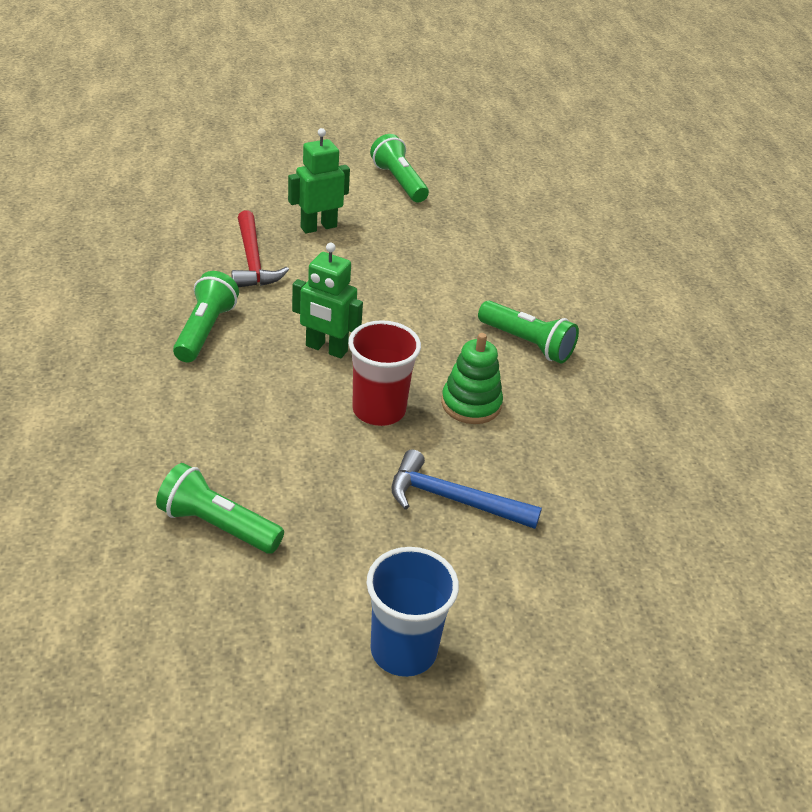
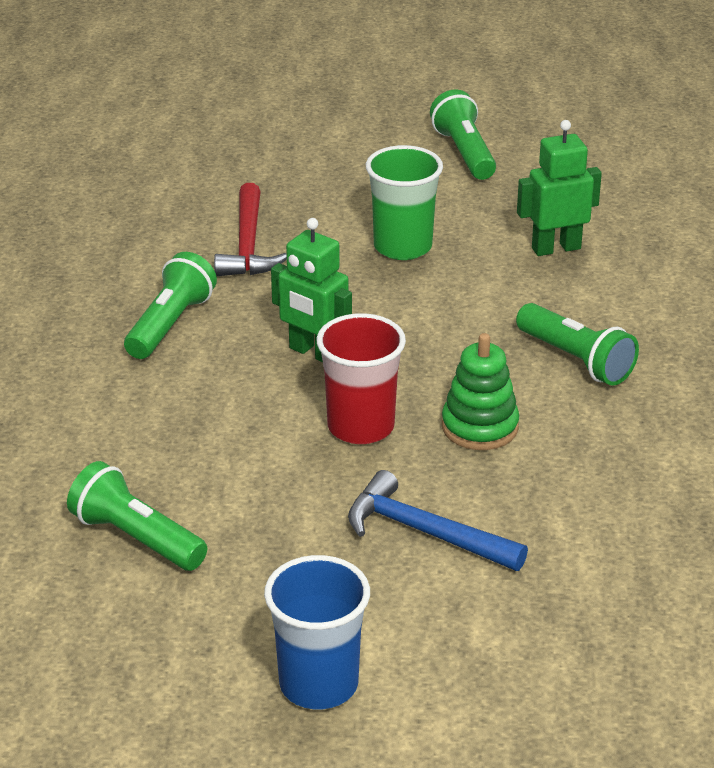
camera: 15 degrees right, 5 degrees down
green robot [288,128,350,233] -> green robot moved to [517,120,602,256]
none -> green cup [366,145,443,260]

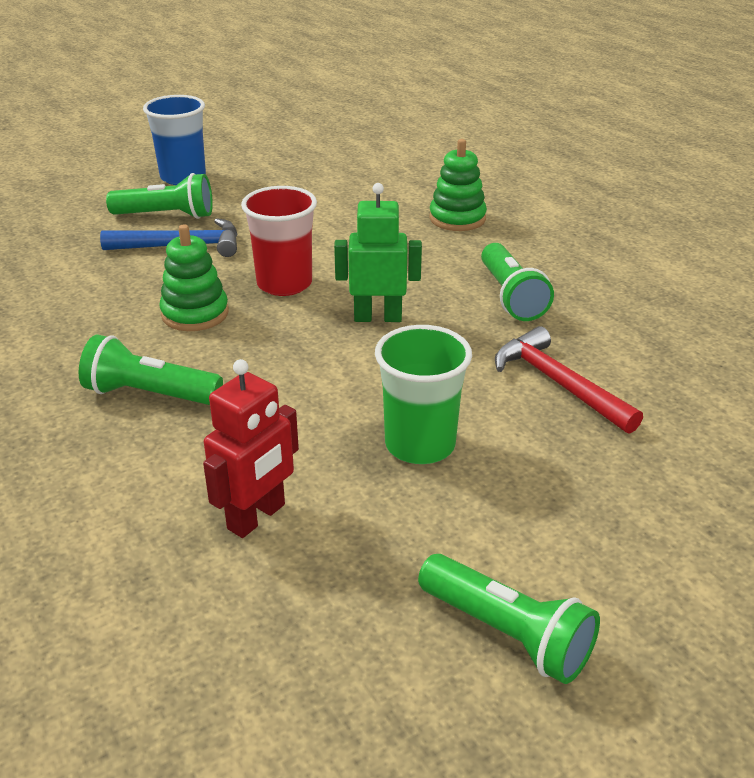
camera: 145 degrees right, 0 degrees up
green flashlight [67,461,207,571] -> green flashlight moved to [106,173,213,219]
green robot [517,120,602,256] -> red robot [203,359,299,538]
none -> green stacking toy [429,139,487,231]

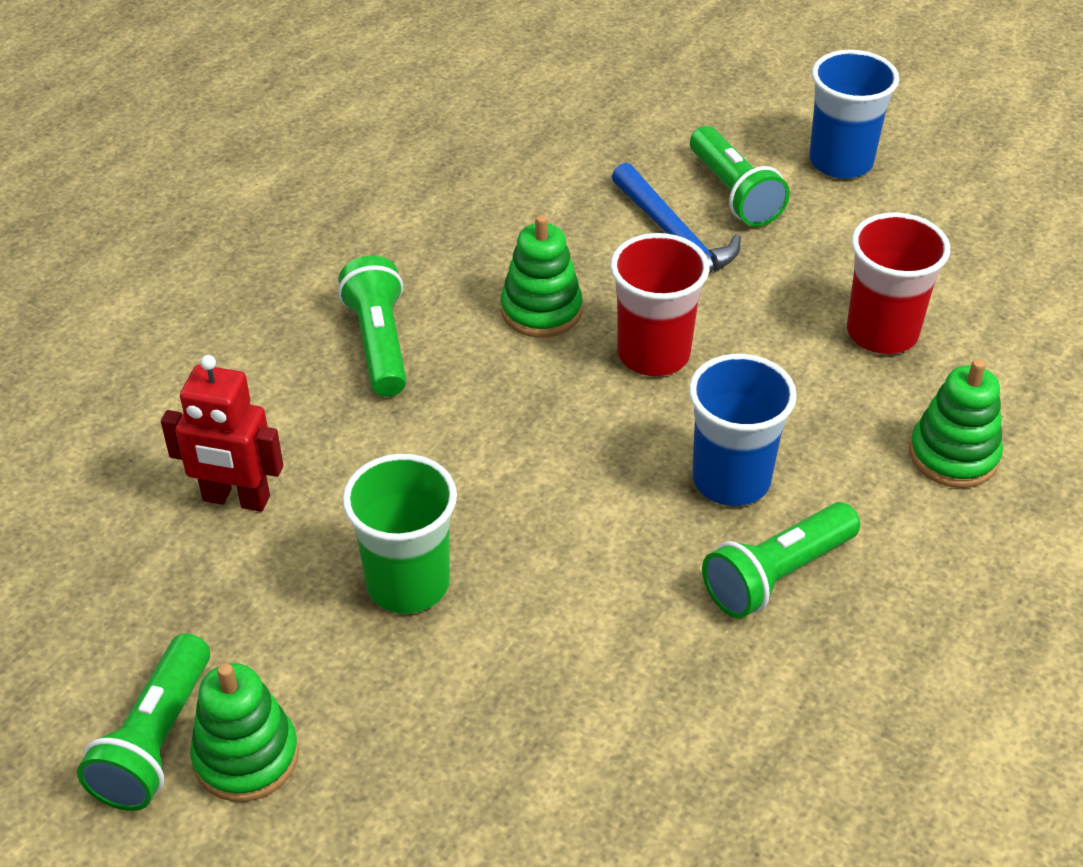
camera: 65 degrees right, 10 degrees up
green robot [334,183,422,322] -> none
red hammer [495,326,643,434] -> none
none -> green stacking toy [190,663,299,802]
none -> blue cup [689,354,797,506]
none -> red cup [847,212,950,354]

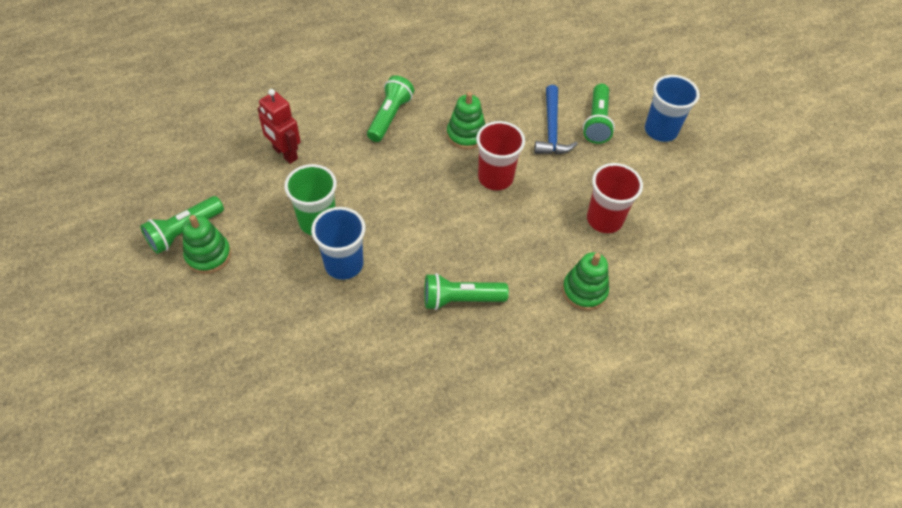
camera: 30 degrees right, 10 degrees up
blue cup [689,354,797,506] -> blue cup moved to [311,207,366,280]

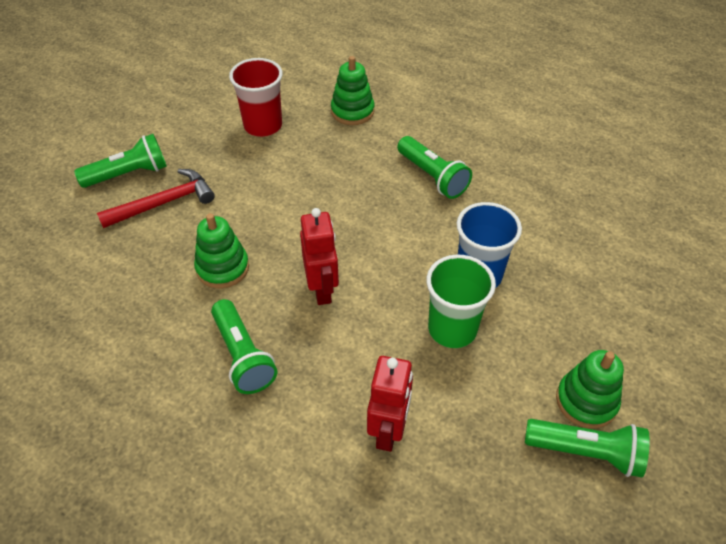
camera: 120 degrees left, 5 degrees down
green flashlight [367,76,414,142] -> green flashlight turned 105 degrees counterclockwise [211,299,277,394]
red cup [476,121,525,190] -> none
blue hammer [534,85,577,154] -> red hammer [97,169,215,228]
blue cup [645,75,700,142] -> none
none -> red robot [300,208,339,305]

